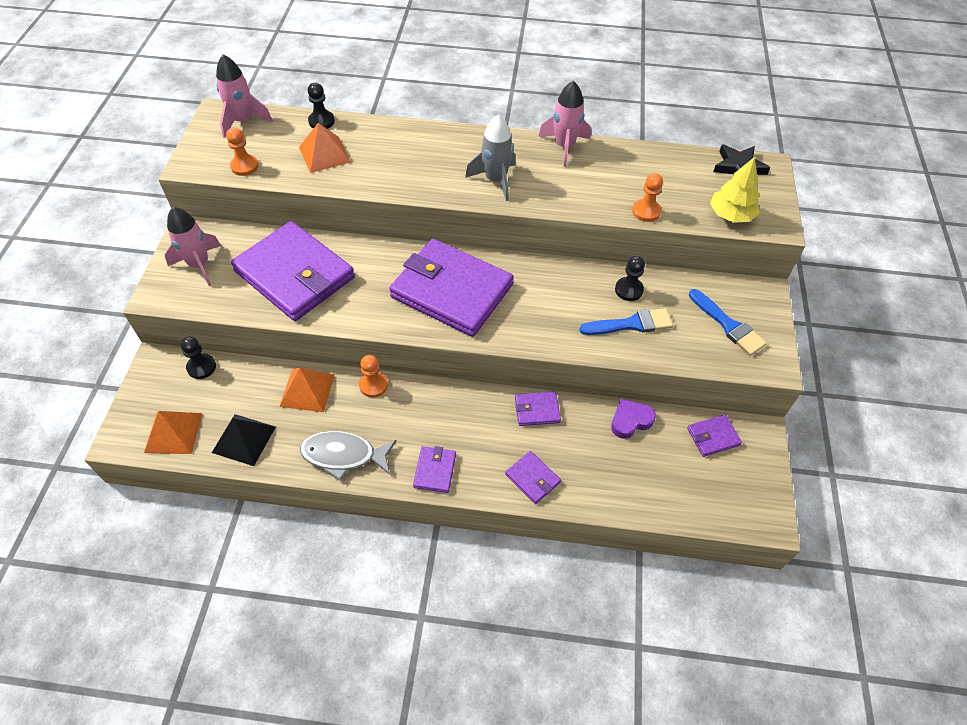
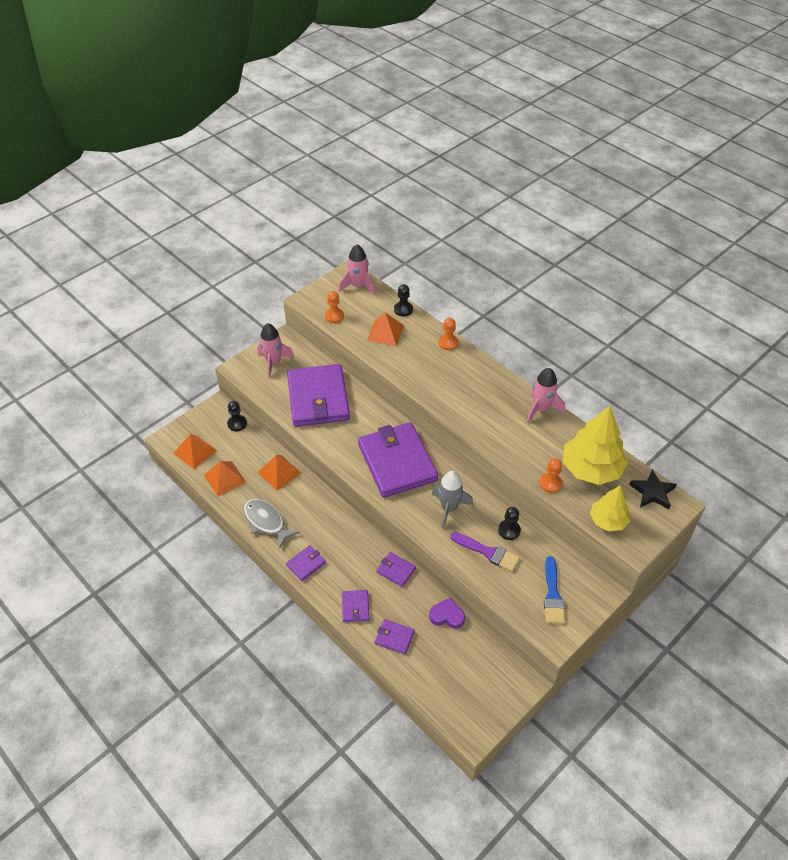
camera: 40 degrees right, 5 degrees down
black pyramid [212,414,276,466] -> orange pyramid [204,461,246,496]
orange pawn [359,355,388,397] -> orange pawn moved to [439,318,458,350]
grey rocket [465,114,516,201] -> grey rocket moved to [432,471,473,529]
blue brush [579,308,673,335] -> purple brush [450,532,520,571]
purple wallet [687,414,742,457] -> purple wallet moved to [375,619,415,654]
none -> yellow tree [563,406,628,485]

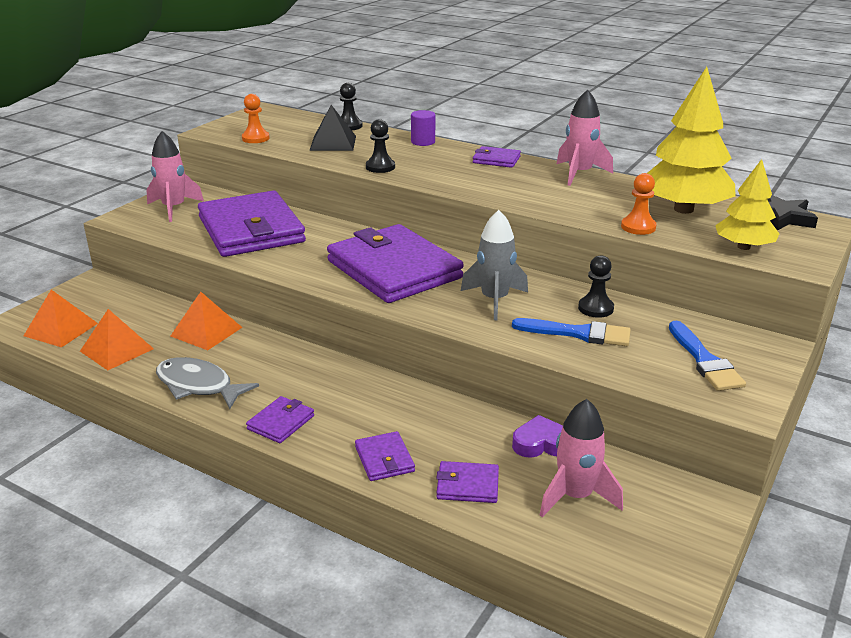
camera: 15 degrees left, 20 degrees down
black pawn [227,401,247,431] -> black pawn moved to [366,119,395,173]
pink rocket [339,244,375,296] -> pink rocket moved to [540,399,623,517]
orange pyramid [367,312,404,346] -> black pyramid [309,105,356,151]
purple wallet [376,552,416,587] -> purple wallet moved to [473,146,521,168]
orange pawn [439,318,458,350] -> purple cylinder [411,110,435,146]
purple brush [450,532,520,571] -> blue brush [512,318,631,346]

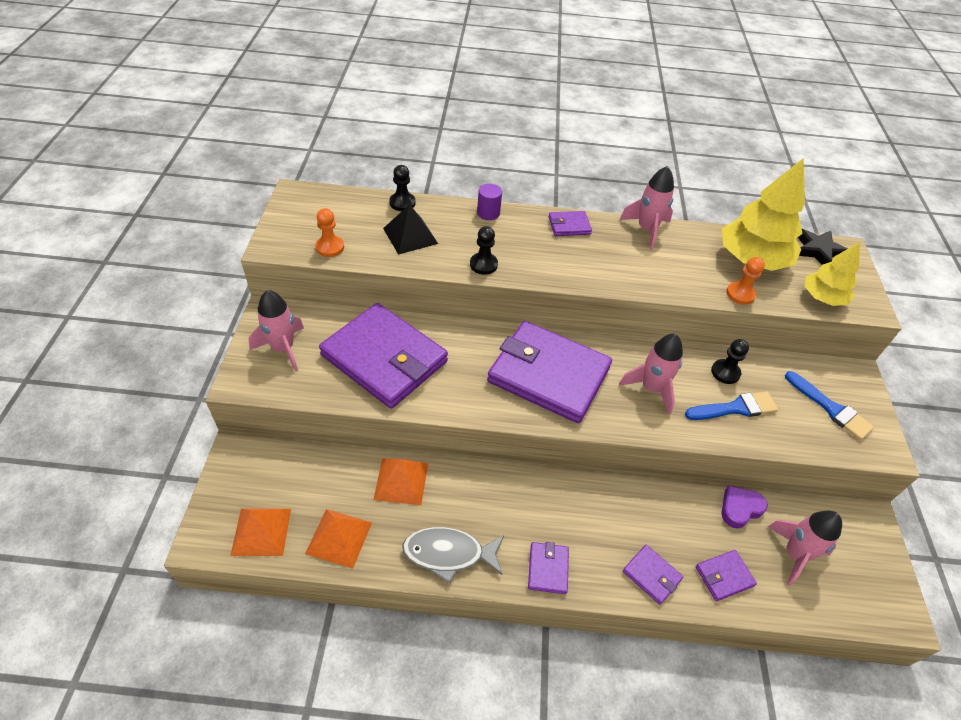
camera: 30 degrees left, 20 degrees up
grey rocket [461,210,528,320] -> pink rocket [619,334,683,414]

